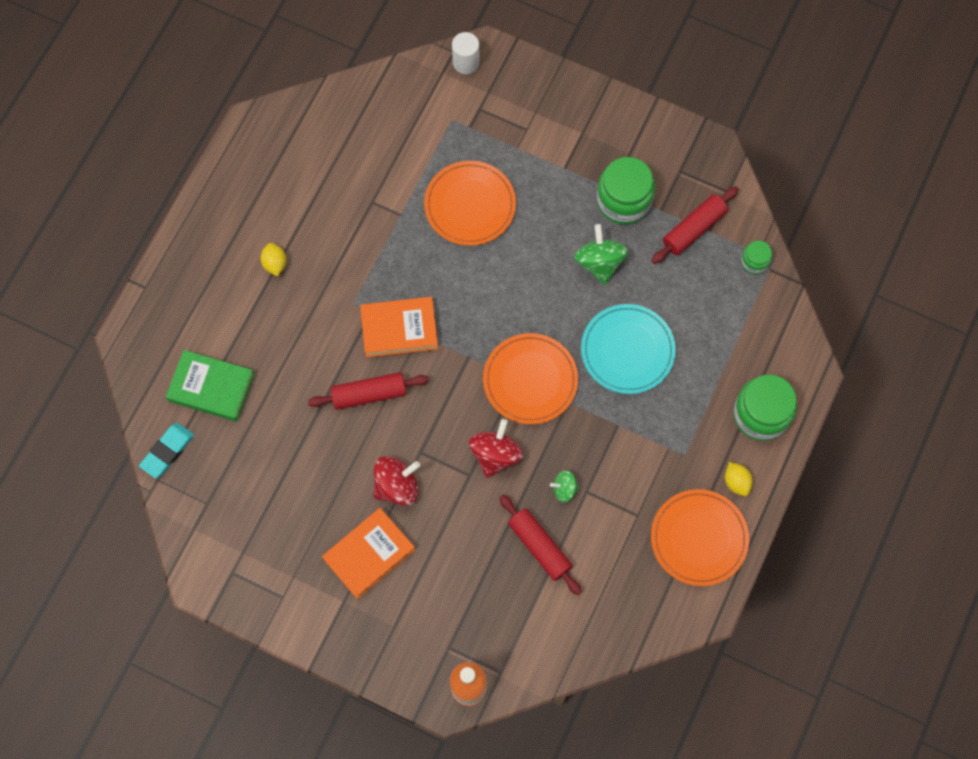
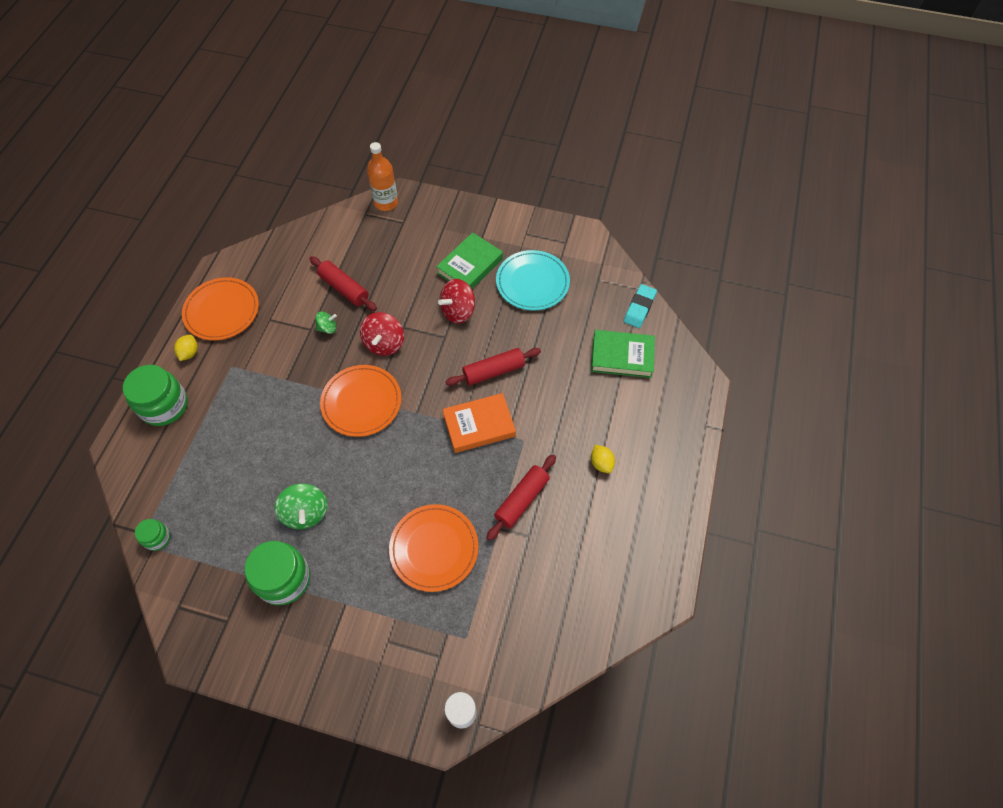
camera: 170 degrees right, 10 degrees down
orange book [322,508,415,599] -> green book [436,232,503,289]
turquoise plate [581,304,676,394] -> turquoise plate moved to [496,250,570,311]
red rolling pin [652,186,739,264] -> red rolling pin moved to [487,454,556,541]
yellow lemon [725,462,753,496] -> yellow lemon turned 45 degrees clockwise [174,335,198,361]

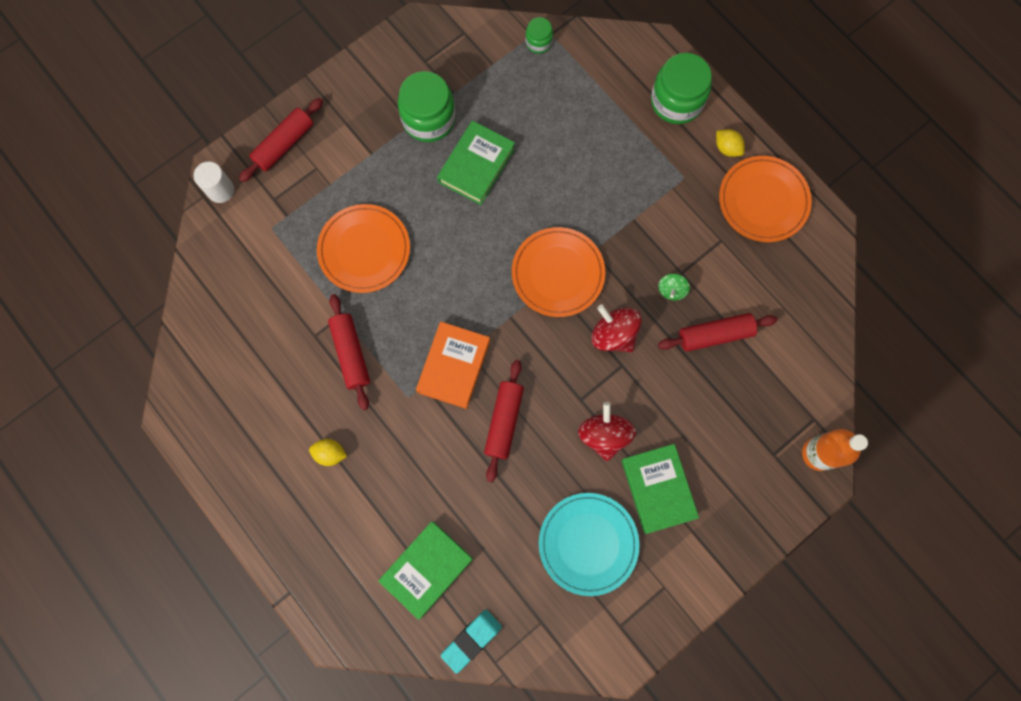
camera: 125 degrees right, 15 degrees up
green spinning top [275,483,328,529] -> green book [437,121,515,205]
turquoise eraser [624,284,657,328] -> turquoise eraser turned 75 degrees clockwise [441,610,502,674]
none -> red rolling pin [239,98,323,182]

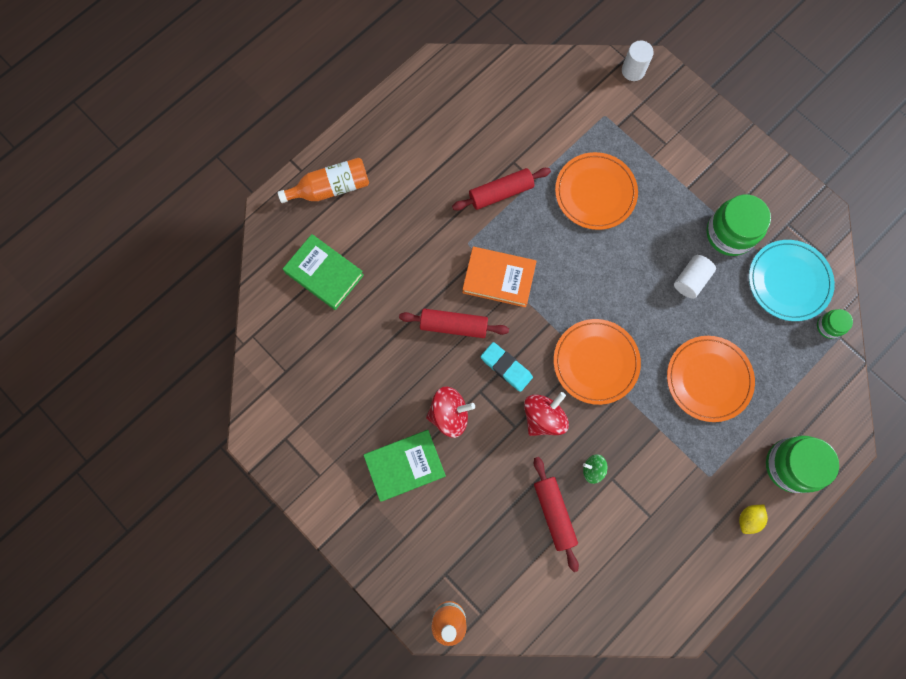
camera: 85 degrees right, 0 degrees up
red rolling pin [239,98,323,182] -> none
yellow lemon [309,439,347,466] -> none
green book [437,121,515,205] -> white cylinder [674,255,716,298]
turquoise eraser [441,610,502,674] -> turquoise eraser moved to [481,342,533,392]
turquoise plate [539,493,640,596] -> turquoise plate moved to [749,240,835,321]
orange plate [719,156,812,242] -> orange plate moved to [667,336,755,422]
none -> orange bottle [278,158,369,203]

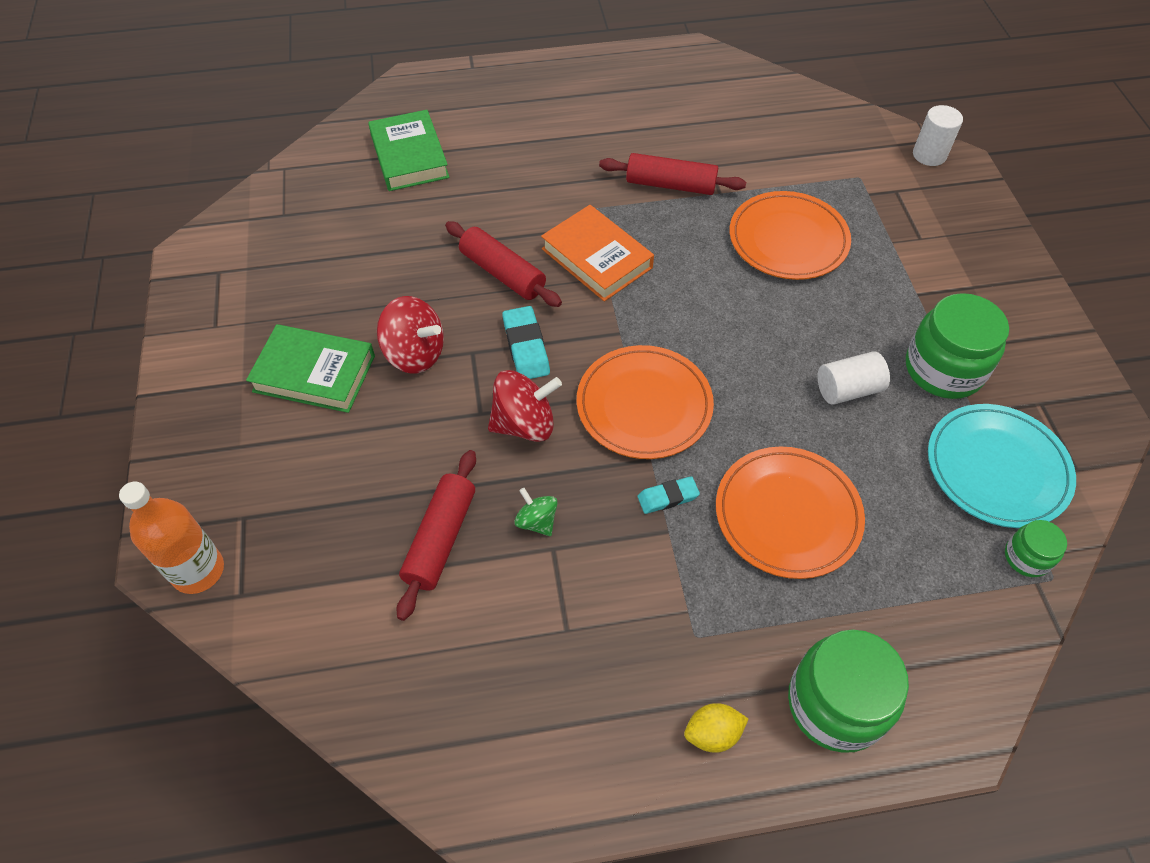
camera: 35 degrees right, 20 degrees down
orange bottle [278,158,369,203] -> none
none -> turquoise eraser [637,476,700,514]

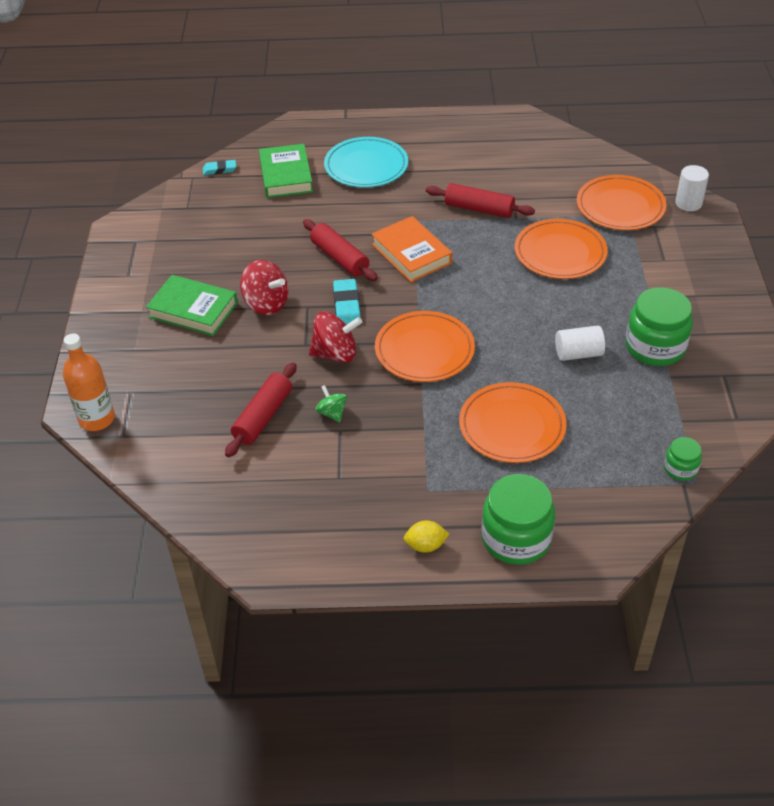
camera: 10 degrees right, 10 degrees down
turquoise eraser [637,476,700,514] -> turquoise eraser moved to [203,160,236,175]
turquoise plate [928,404,1076,528] -> turquoise plate moved to [324,137,408,188]
none -> orange plate [577,175,666,230]

